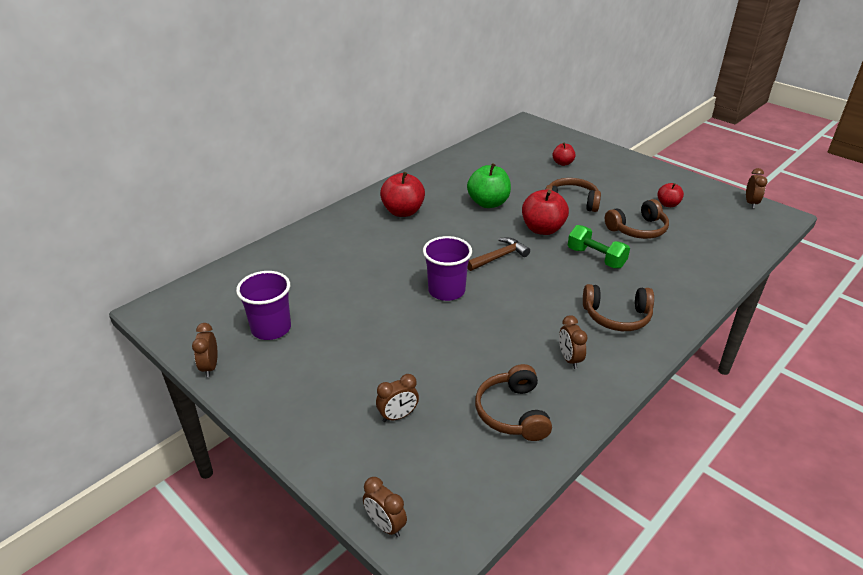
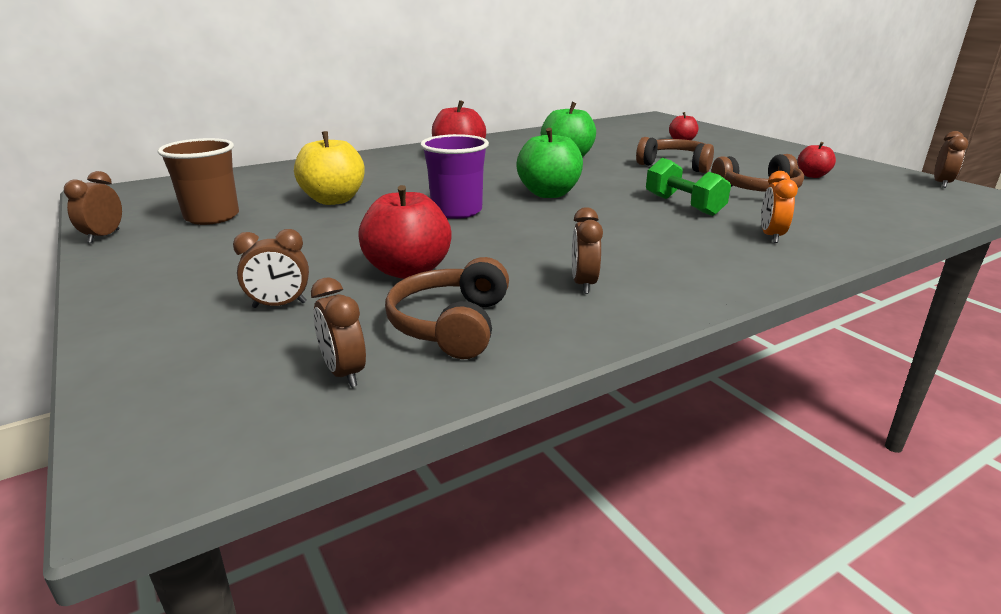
camera: 15 degrees right, 10 degrees down
purple cup [236,271,291,340] -> brown cup [158,138,239,225]
brown clock [363,477,407,537] -> brown clock moved to [311,277,366,387]
brown hammer [467,238,530,271] -> green apple [516,128,583,198]
red apple [522,189,569,235] -> red apple moved to [358,185,452,279]
brown headphones [583,284,654,331] -> none
none -> yellow apple [294,131,365,205]
none -> orange clock [761,171,798,243]

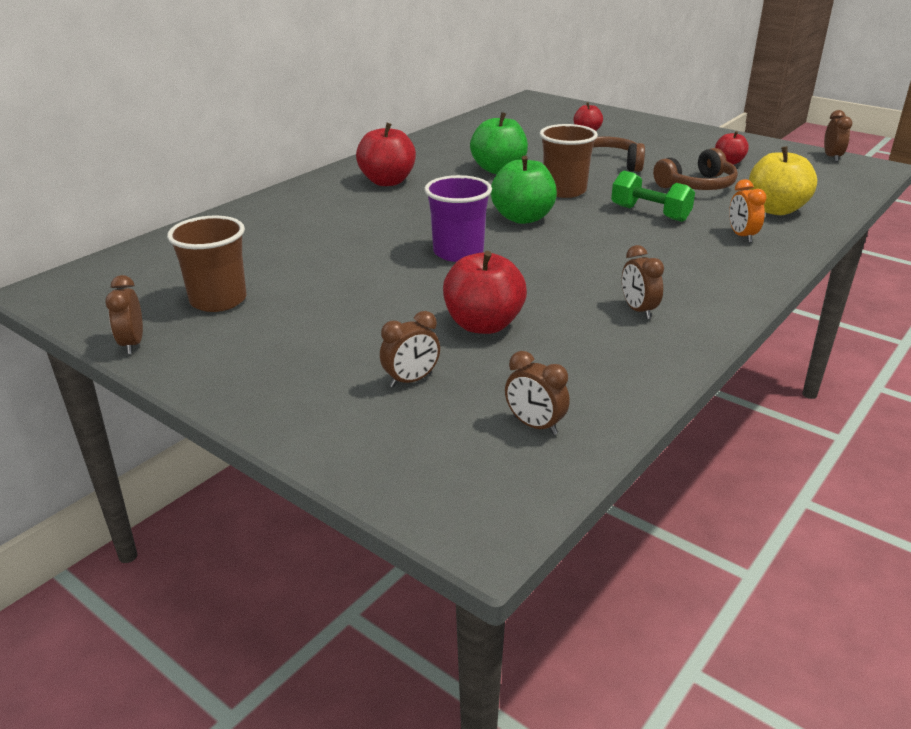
camera: 20 degrees left, 5 degrees up
yellow apple [294,131,365,205] -> yellow apple moved to [749,146,817,215]
brown headphones [385,257,509,359] -> none
none -> brown cup [540,124,598,198]

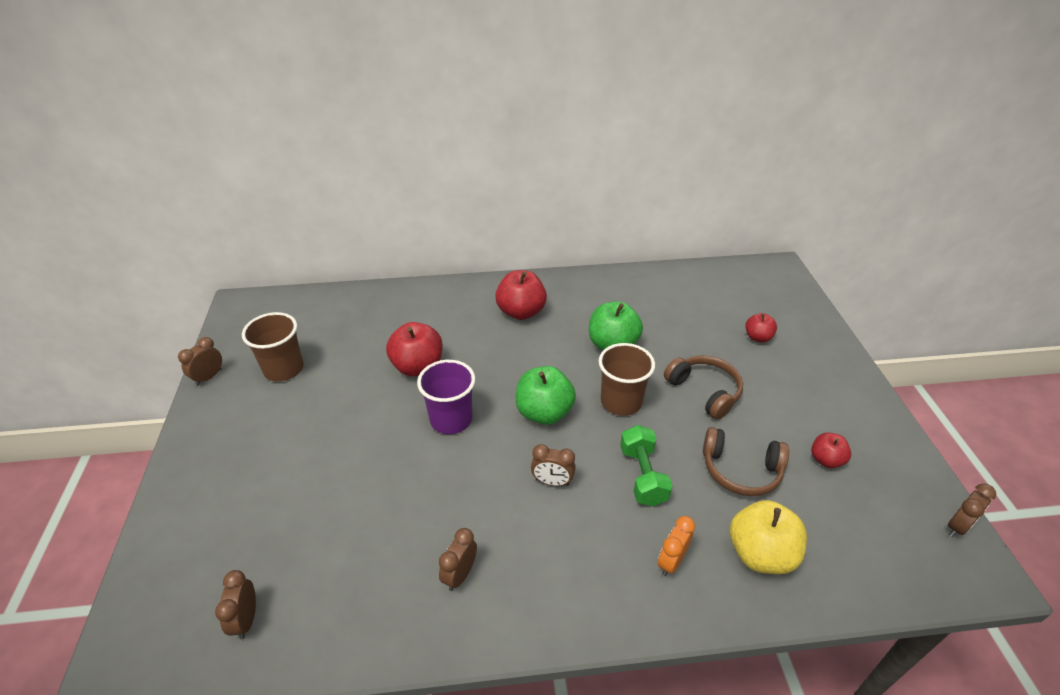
camera: 45 degrees right, 10 degrees up
brown clock [380,311,440,388] -> brown clock moved to [531,444,576,486]
red apple [443,251,527,334] -> red apple moved to [386,322,443,376]

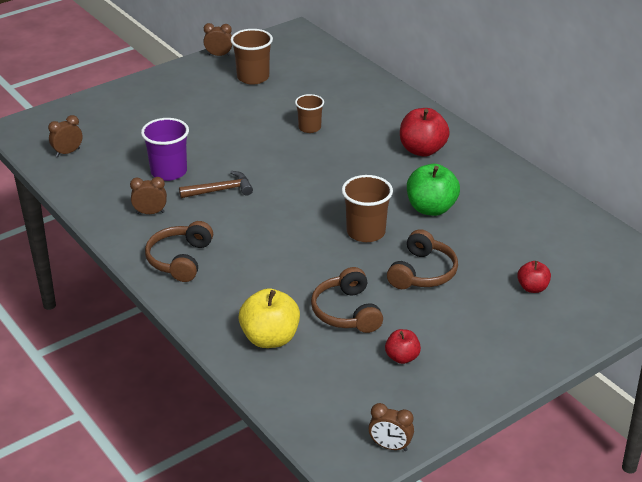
camera: 60 degrees right, 5 degrees down
red apple [386,322,443,376] -> brown cup [295,94,324,133]
purple cup [417,360,475,434] -> purple cup moved to [141,118,189,181]
green apple [516,366,576,425] -> none
brown clock [531,444,576,486] -> none
green dumbbell [620,425,672,506] -> none
orange clock [658,516,695,576] -> none
none -> brown headphones [145,221,213,282]
none -> brown hammer [179,171,253,198]

